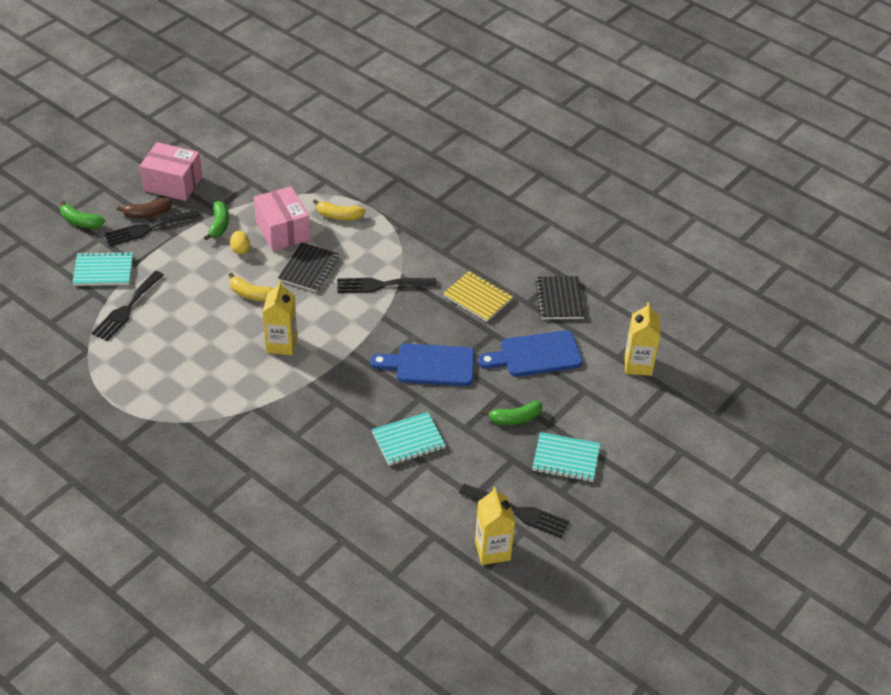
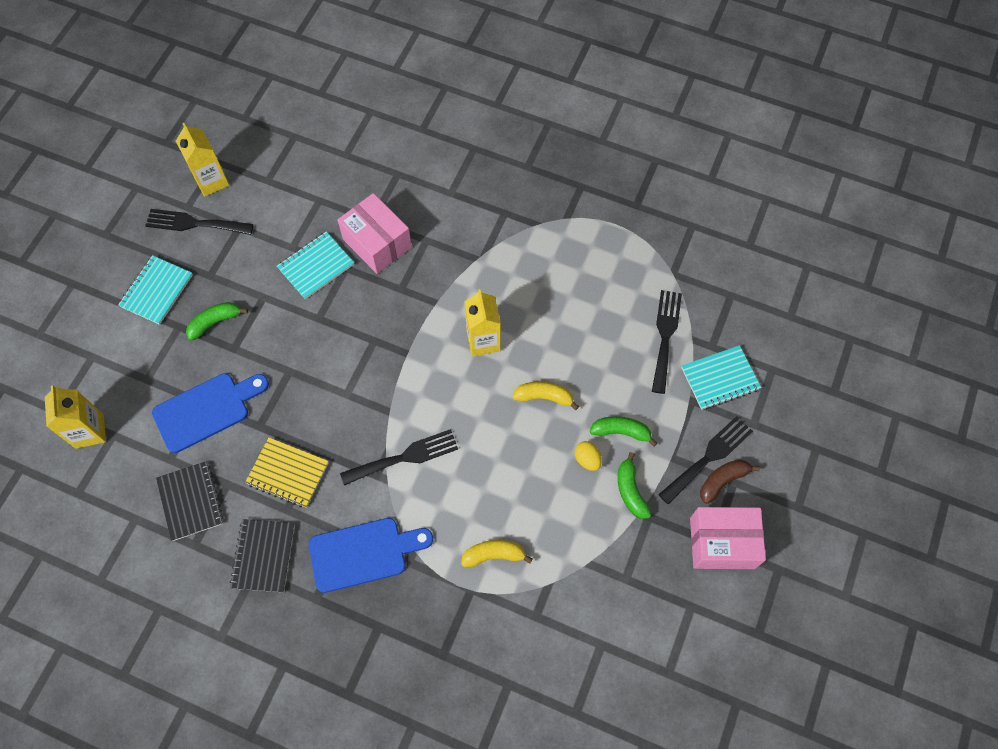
camera: 165 degrees right, 20 degrees up
green banana [60,201,105,228] -> green banana moved to [590,416,657,447]
pink box [254,186,310,251] -> pink box moved to [337,193,412,274]
black notebook [278,242,339,292] -> black notebook moved to [230,519,295,592]
blue cutting board [370,344,474,386] -> blue cutting board moved to [309,518,433,593]
turquoise notebook [532,432,600,482] -> turquoise notebook turned 60 degrees counterclockwise [118,255,193,325]

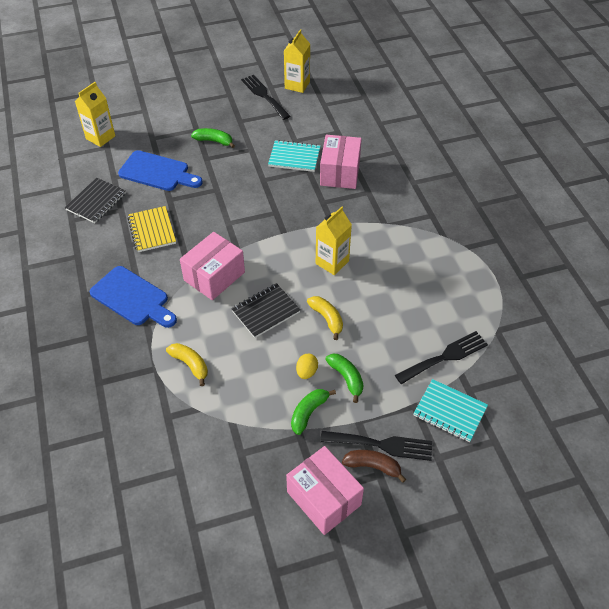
camera: 50 degrees right, 15 degrees down
turquoise notebook [118,255,193,325] -> none
black notebook [230,519,295,592] -> black notebook moved to [231,283,300,338]
black fork [340,429,458,486] -> pink box [180,232,245,300]

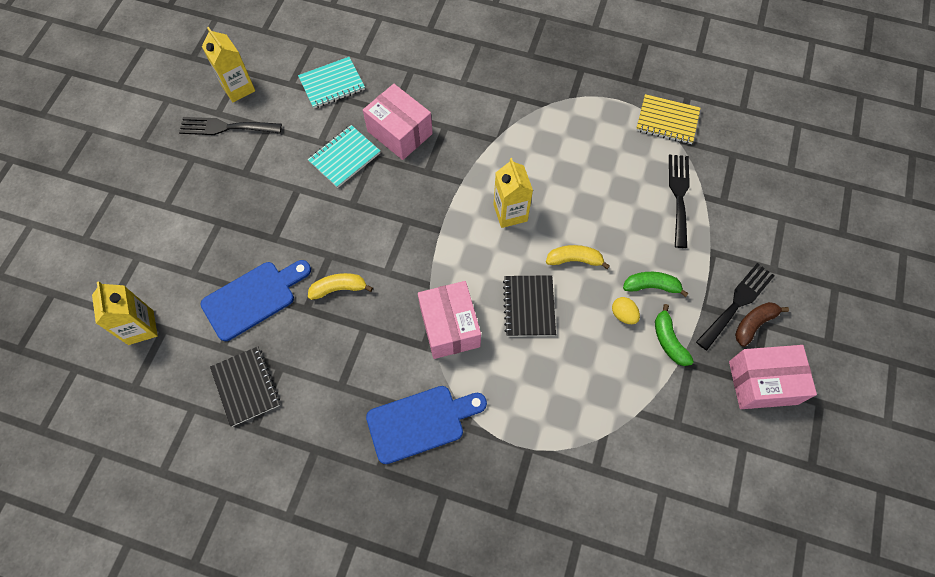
camera: 55 degrees left, 15 degrees up
yellow notebook [127,206,176,252] -> yellow notebook moved to [636,94,700,144]
yellow banana [166,343,208,386] -> yellow banana moved to [308,273,373,300]
green banana [191,128,235,148] -> none
turquoise notebook [413,379,488,442] -> turquoise notebook moved to [298,57,365,108]

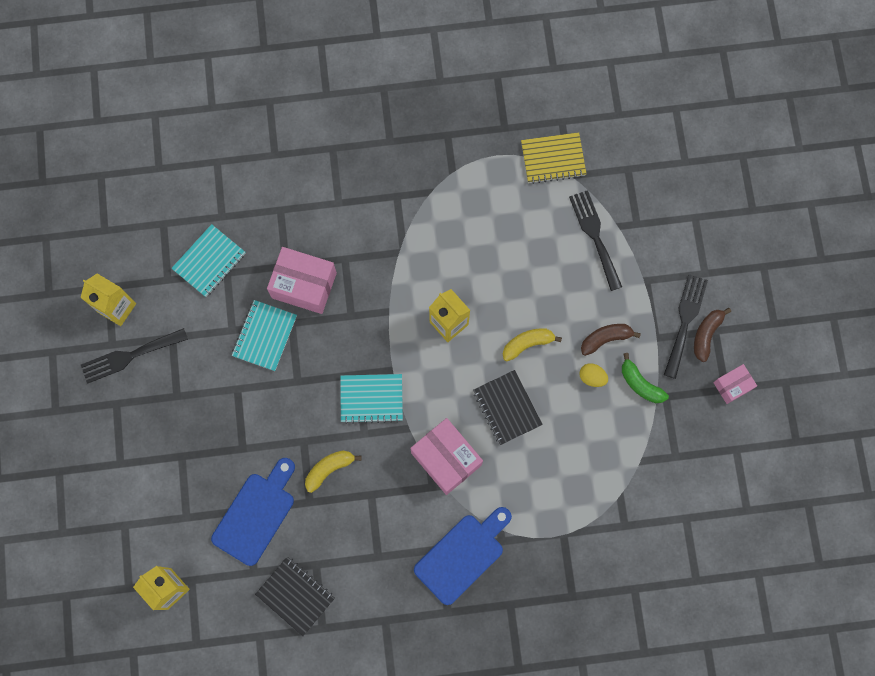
camera: 25 degrees left, 10 degrees up
green banana [623,272,689,297] -> brown banana [581,324,641,356]
pink box [729,345,817,409] -> pink box [713,364,757,404], size x0.55
none -> turquoise notebook [340,374,403,424]

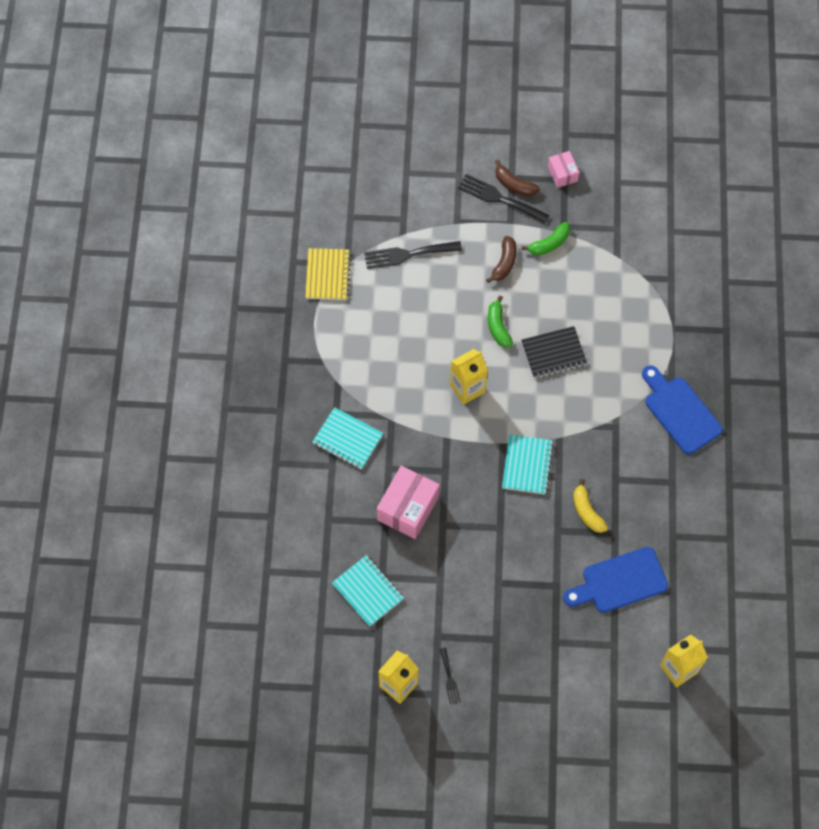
camera: 80 degrees left, 10 degrees down
black fork [81,328,188,384] -> black fork [440,648,461,704], size x0.54
blue cutting board [211,458,295,566] -> blue cutting board turned 60 degrees counterclockwise [563,547,668,613]
turquoise notebook [232,300,297,371] -> turquoise notebook moved to [313,407,383,469]
black notebook [255,557,335,636] -> none
pink box [410,418,483,495] -> none
yellow banana [503,328,562,361] -> green banana [488,296,513,347]
yellow egg [580,363,608,387] -> none
brown banana [581,324,641,356] -> brown banana turned 150 degrees counterclockwise [486,236,516,283]

